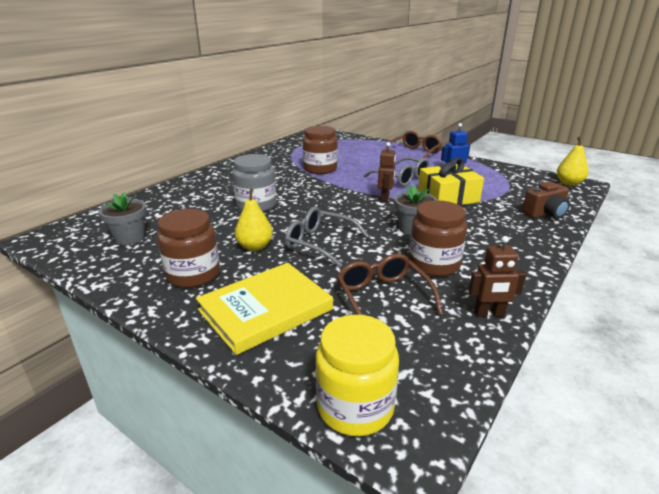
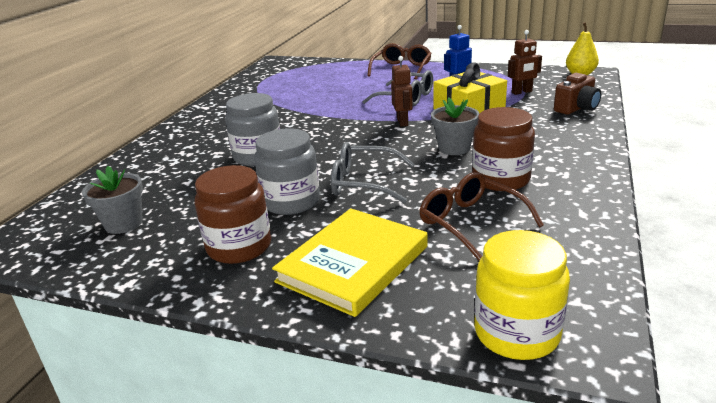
camera: 15 degrees left, 0 degrees up
yellow pear [235,188,273,251] -> grey jar [254,128,320,215]
brown jar [303,126,338,174] -> none
brown robot [469,236,526,317] -> brown robot moved to [508,30,542,95]

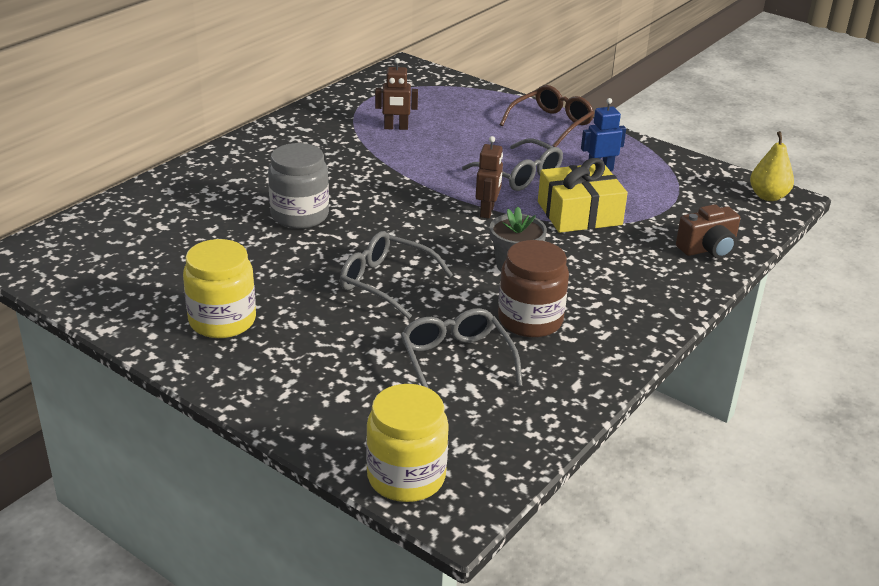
camera: 15 degrees right, 5 degrees up
grey flower pot [82,166,143,234] -> none
brown jar [195,165,271,264] -> yellow jar [183,239,256,338]
grey jar [254,128,320,215] -> none
yellow book [272,208,428,317] -> none
brown glasses [419,172,544,261] -> grey glasses [401,308,522,388]
brown robot [508,30,542,95] -> brown robot moved to [375,58,418,130]

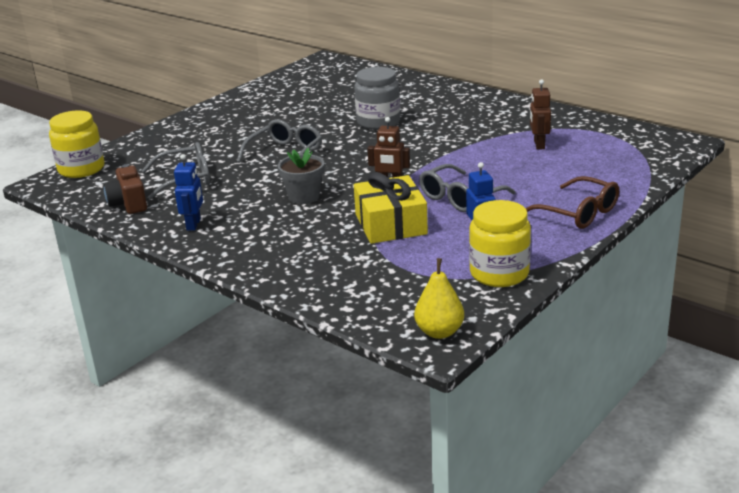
camera: 95 degrees right, 5 degrees down
yellow jar [183,239,256,338] -> yellow jar moved to [469,200,531,287]
brown jar [498,240,569,338] -> none
brown camera [676,204,740,259] -> brown camera moved to [103,164,147,214]
none -> blue robot [174,154,203,231]

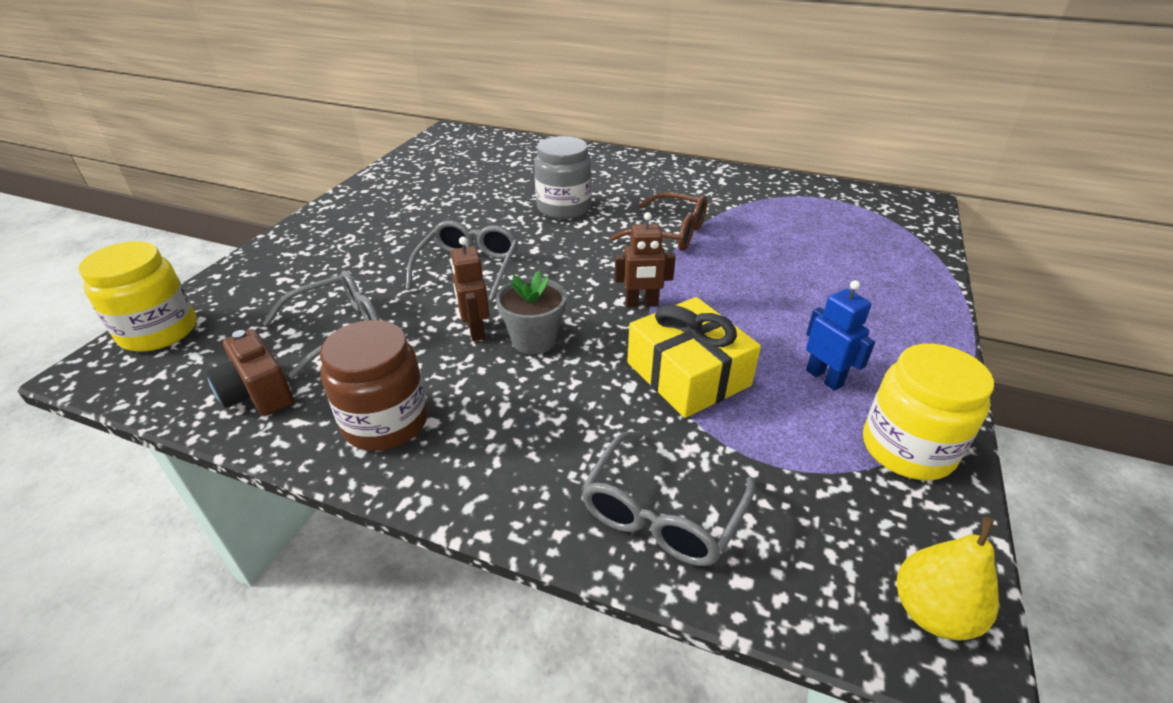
camera: 20 degrees left, 10 degrees up
blue robot [174,154,203,231] -> brown jar [320,320,428,451]
grey glasses [419,164,516,212] -> grey glasses moved to [581,431,755,566]
brown glasses [525,176,619,229] -> brown glasses moved to [610,192,708,251]
brown robot [530,80,551,150] -> brown robot moved to [450,237,489,341]

